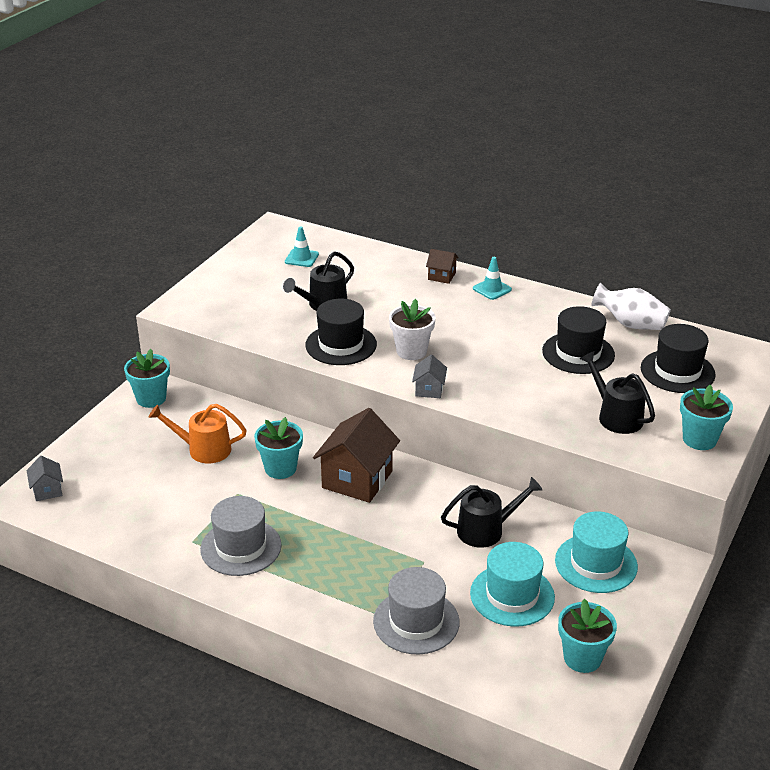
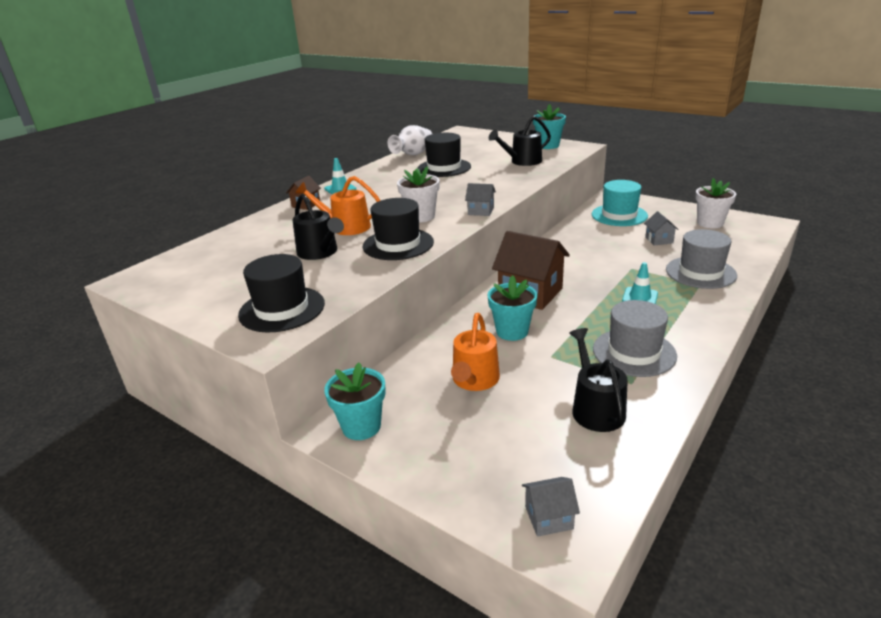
camera: 80 degrees left, 5 degrees down
turquoise traffic cone [285,226,319,267] -> turquoise traffic cone moved to [622,262,658,304]
black watering can [441,477,542,548] -> black watering can moved to [569,328,628,432]
turquoise hat [470,542,555,627] -> grey house [644,211,679,246]
turquoise flower pot [558,599,617,673] -> white flower pot [695,178,736,228]
black hat [641,324,716,393] -> black hat moved to [238,254,325,333]
none -> orange watering can [295,176,381,235]

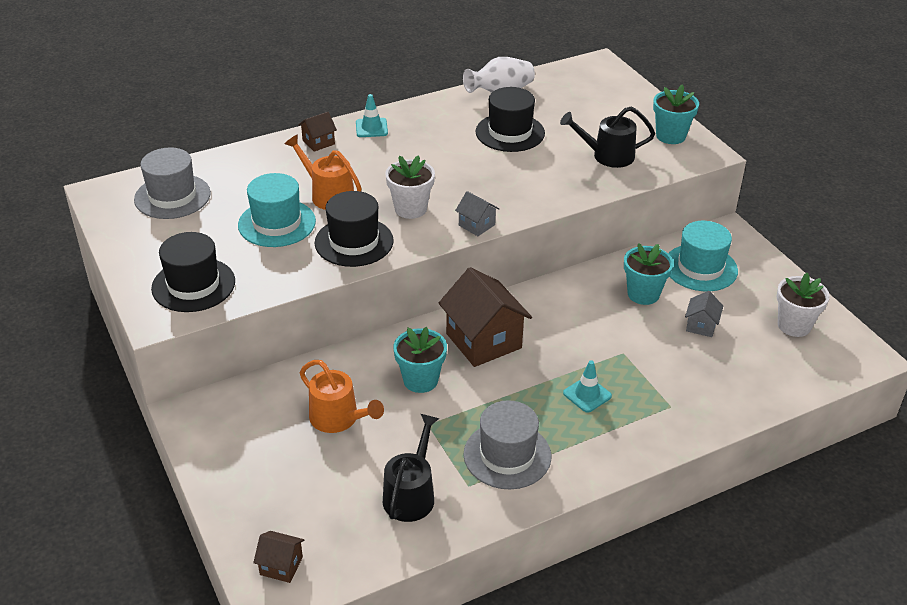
camera: 25 degrees right, 10 degrees up
black watering can [293,194,344,260] -> turquoise hat [238,173,316,247]
turquoise flower pot [324,363,386,440] -> turquoise flower pot moved to [624,243,674,305]
orange watering can [451,313,500,391] -> orange watering can turned 90 degrees counterclockwise [300,360,384,433]
grey house [522,477,580,537] -> brown house [253,531,305,583]
grey hat [666,229,737,289] -> grey hat moved to [134,147,211,219]

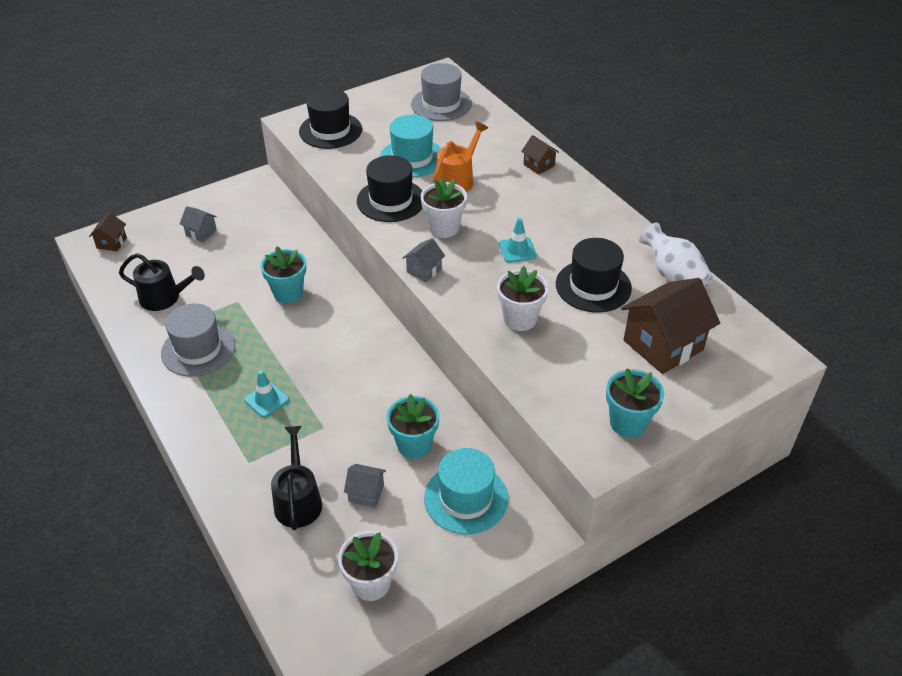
camera: 85 degrees right, 5 degrees up
orange watering can [300,360,384,433] -> none
turquoise traffic cone [356,94,388,137] -> turquoise traffic cone moved to [499,218,537,263]
brown house [438,267,532,367] -> brown house moved to [621,278,720,374]
black watering can [560,106,655,168] -> black watering can moved to [271,426,322,530]
none -> grey house [180,206,217,242]
none -> white flower pot [497,266,549,331]

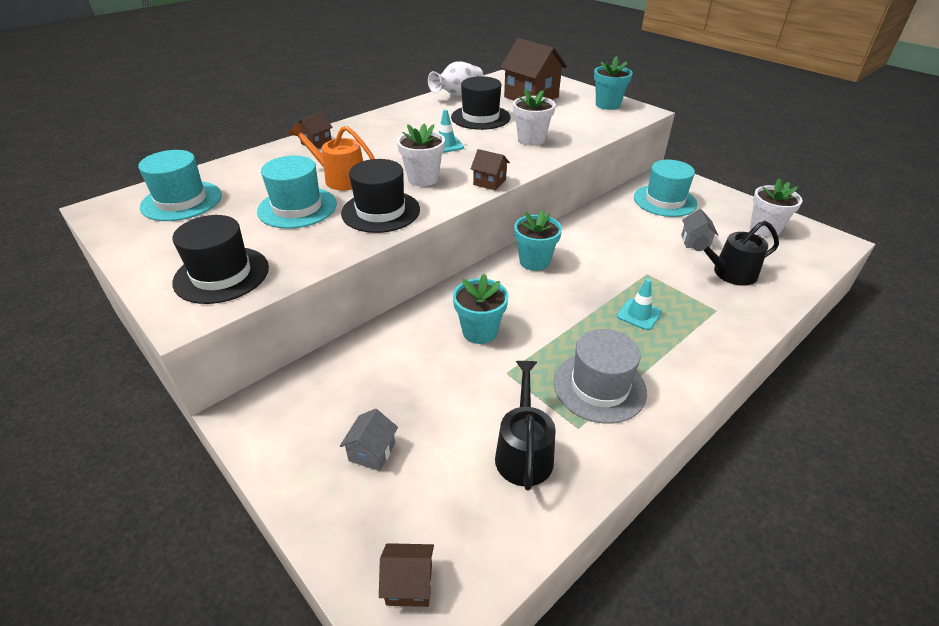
camera: 100 degrees left, 5 degrees down
turquoise flower pot [387,394,439,459] -> turquoise flower pot moved to [514,210,562,271]
grey house [403,238,445,283] -> brown house [471,149,510,190]
grey hat [411,63,472,121] -> turquoise hat [138,150,222,221]

